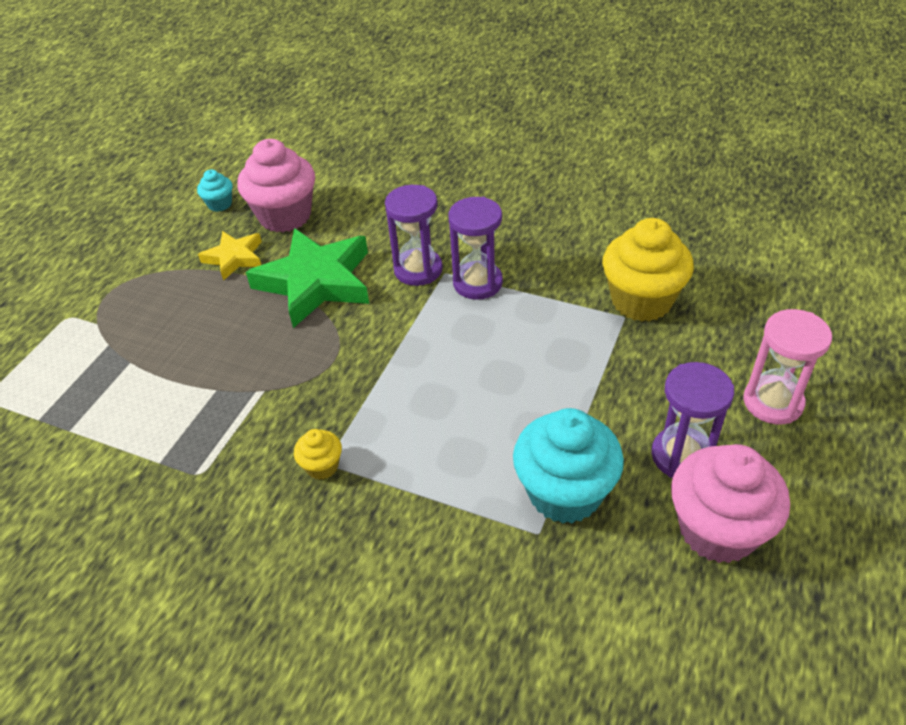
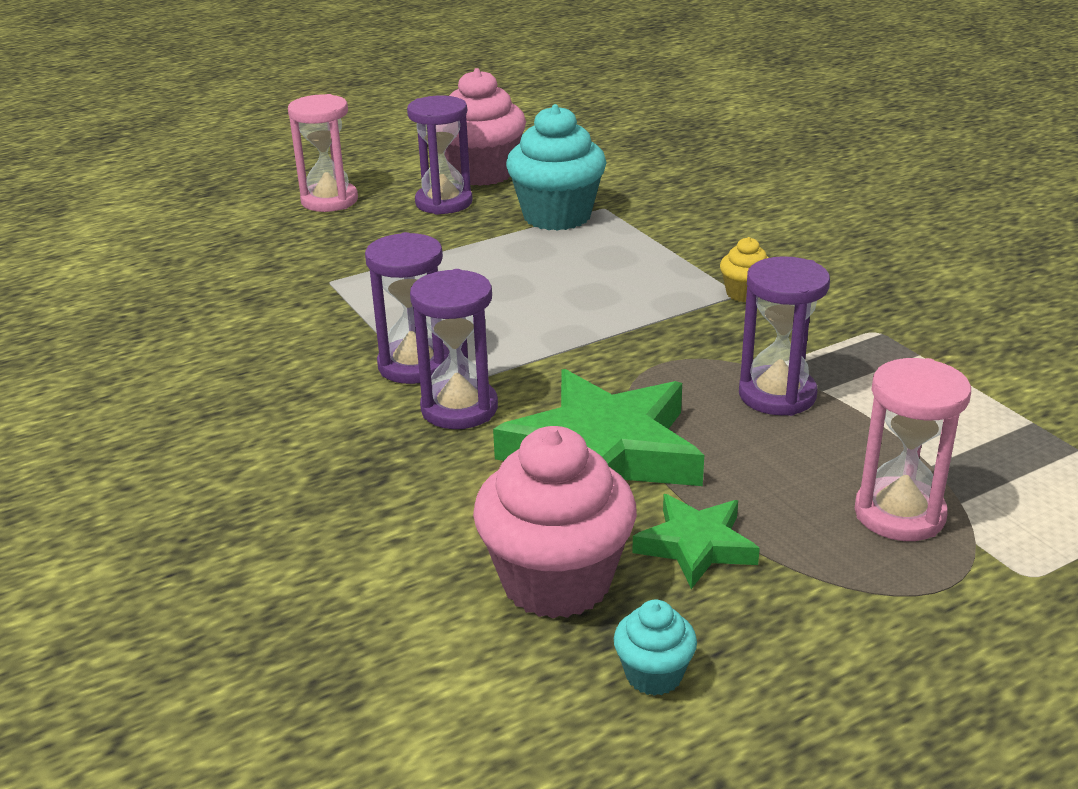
camera: 145 degrees left, 15 degrees down
yellow star [198,231,262,281] -> green star [632,494,760,589]
yellow cupcake [602,218,694,322] -> none
none -> purple hourglass [739,256,830,416]
none -> pink hourglass [855,358,971,541]

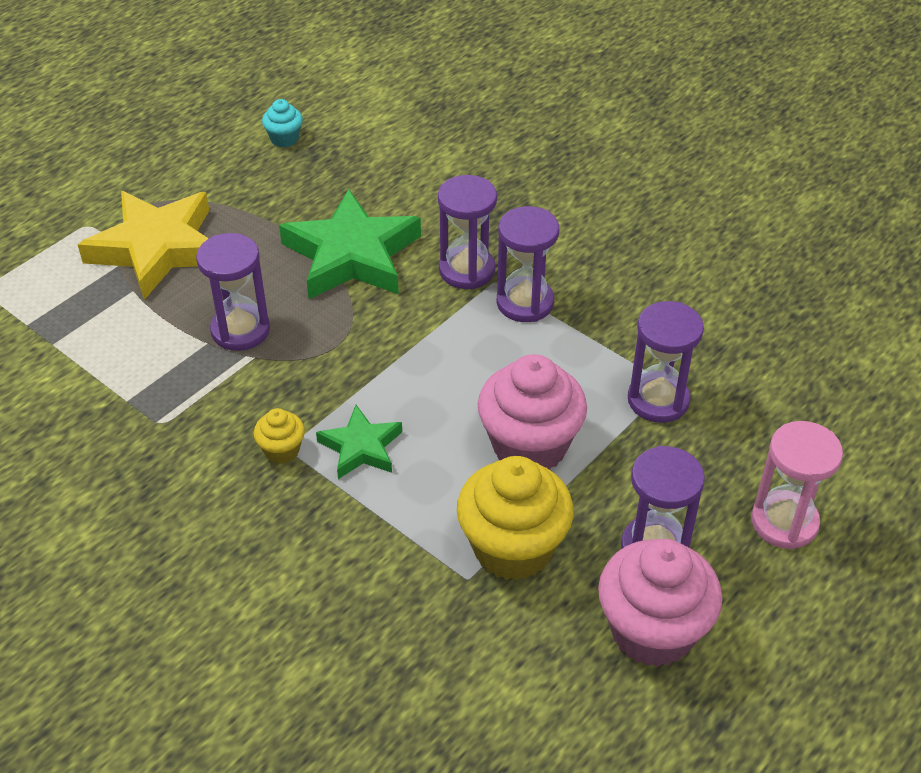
camera: 160 degrees right, 15 degrees up
pink cupcake [473,426,637,619] -> pink cupcake moved to [478,354,587,470]
turquoise cupcake [506,104,607,231] -> yellow cupcake [457,456,574,581]
green star [632,494,760,589] -> green star moved to [316,405,402,479]
pink hourglass [855,358,971,541] -> yellow star [78,191,209,300]
none -> purple hourglass [628,301,704,423]

